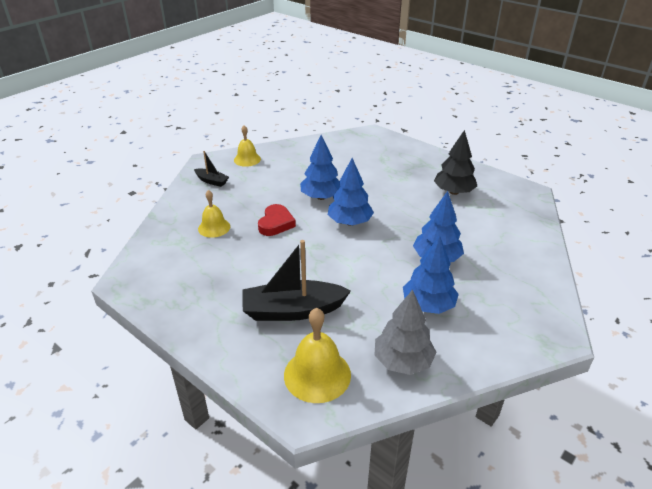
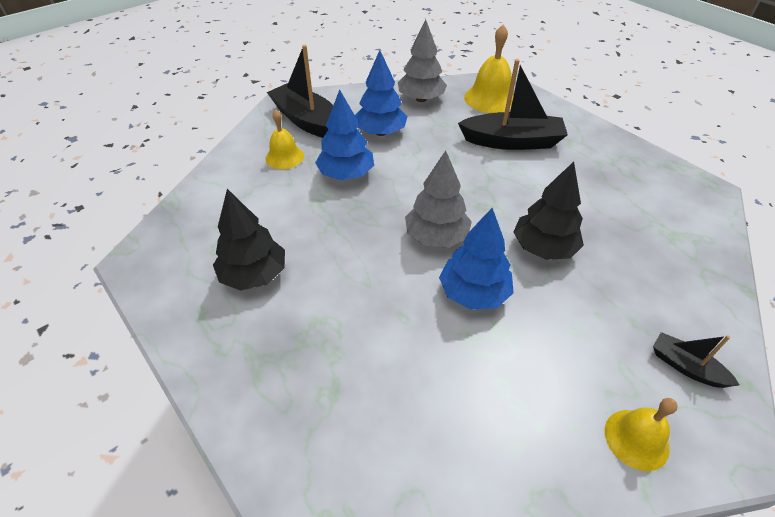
camera: 170 degrees left, 10 degrees up
yellow bell [198,190,230,238] -> yellow bell moved to [265,110,304,169]
red heart [258,204,296,236] -> black tree [513,162,584,260]
blue tree [328,158,374,225] -> grey tree [405,151,472,248]
none -> black boat [267,45,333,138]

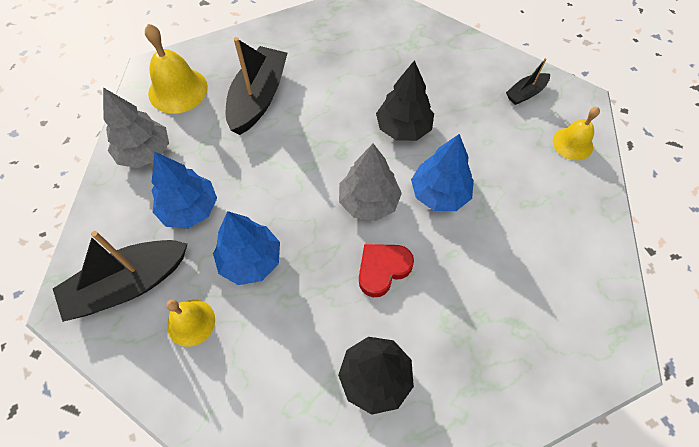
camera: 75 degrees left, 15 degrees up
none -> red heart [359,244,414,297]

